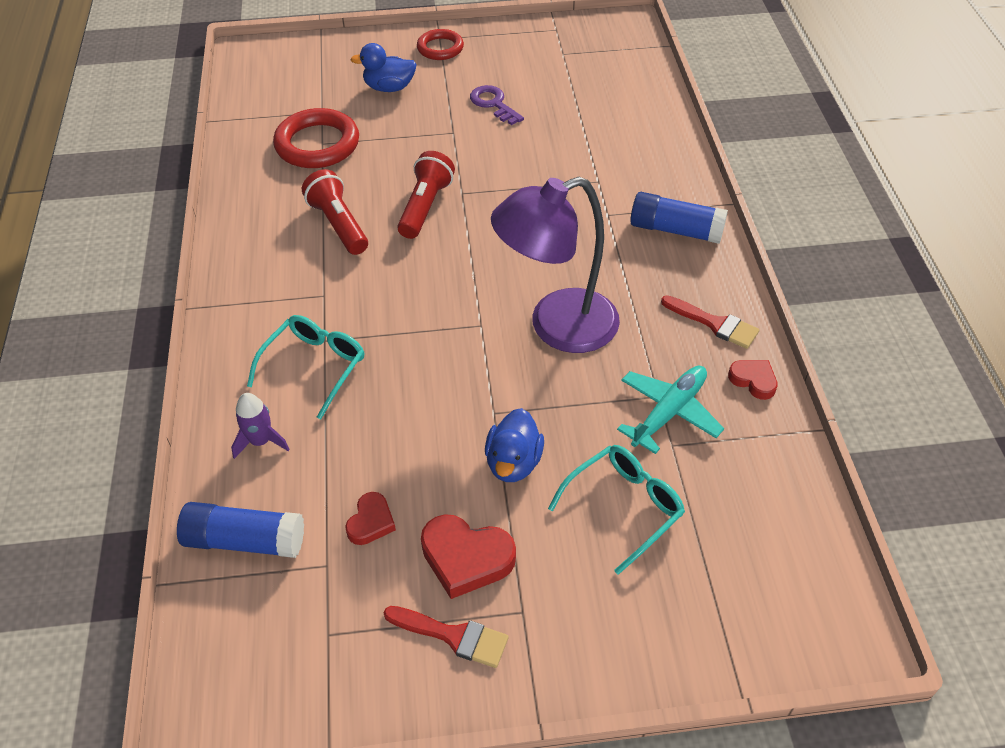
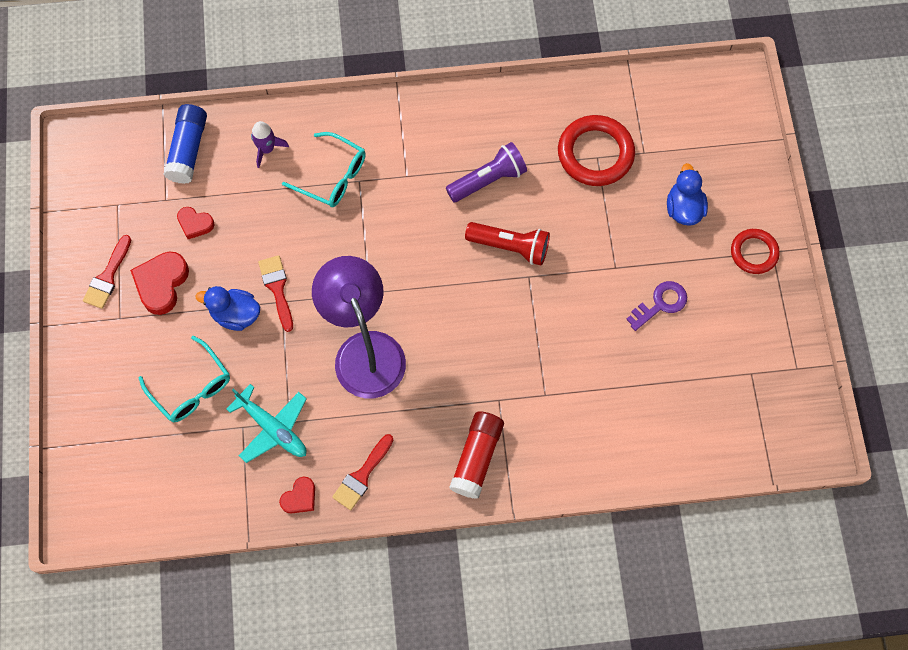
camera: 90 degrees right, 20 degrees up
red flashlight [302,169,368,255] -> purple flashlight [446,142,527,202]
blue glue stick [630,192,728,244] -> red glue stick [449,412,504,499]
none -> red brush [258,255,293,332]

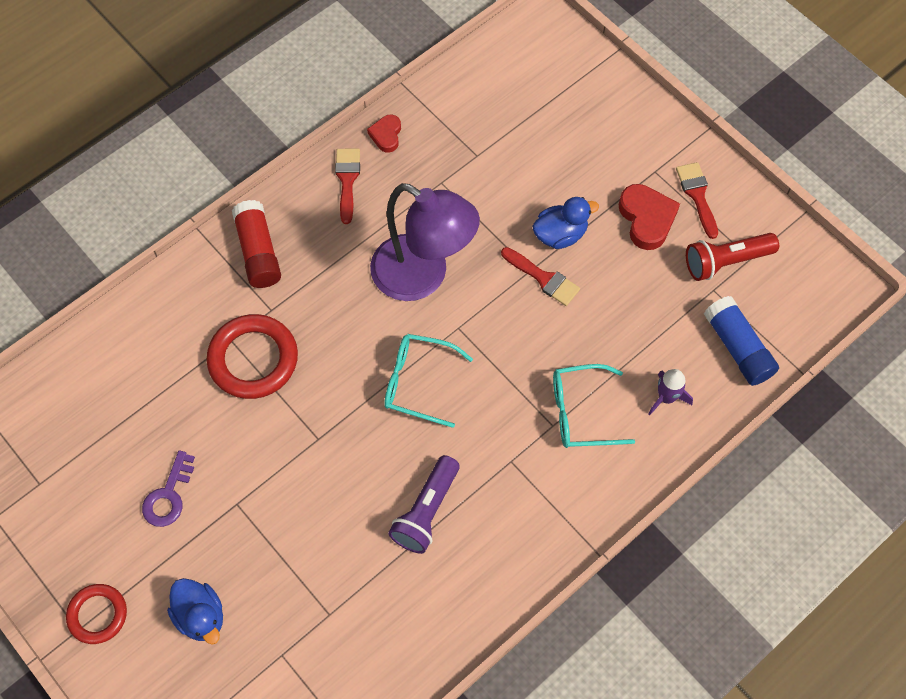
camera: 145 degrees right, 5 degrees down
turquoise glasses [139,336,230,422] -> turquoise glasses moved to [384,334,473,428]
red heart [177,207,215,239] -> none
turquoise plane [226,384,307,463] -> none
red flashlight [465,222,550,266] -> red flashlight moved to [686,233,779,281]
red ring [558,115,635,186] -> red ring moved to [206,314,298,399]

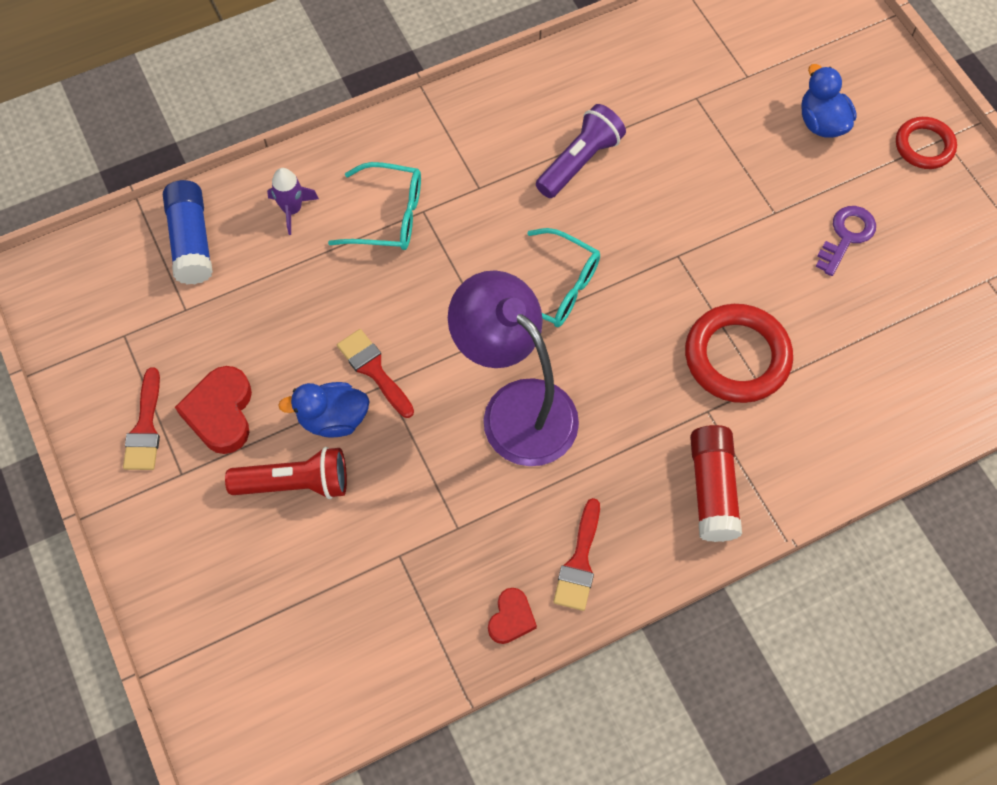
camera: 165 degrees left, 0 degrees up
red flashlight [686,233,779,281] -> red flashlight moved to [225,447,347,499]

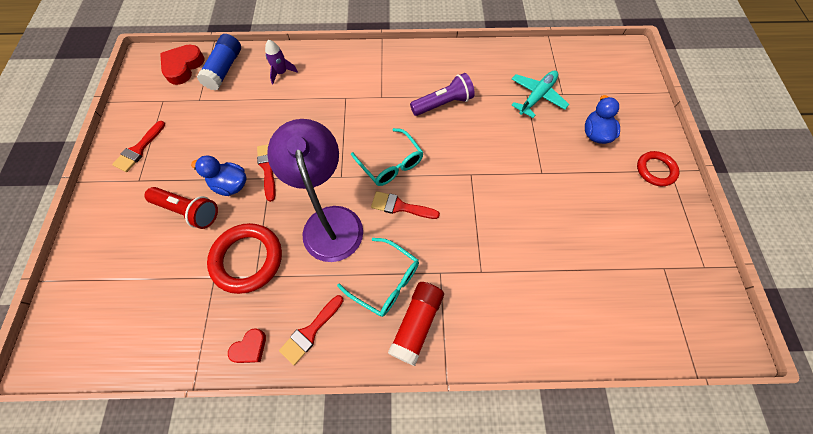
camera: 25 degrees right, 0 degrees up
red heart [175,366,252,454] -> red heart moved to [160,44,205,85]
turquoise glasses [328,162,421,250] -> turquoise glasses moved to [337,238,419,317]
red ring [685,304,793,403] -> red ring moved to [207,223,282,294]
purple key [816,206,876,276] -> none
none -> red brush [371,191,440,219]
none -> turquoise plane [511,70,569,118]

